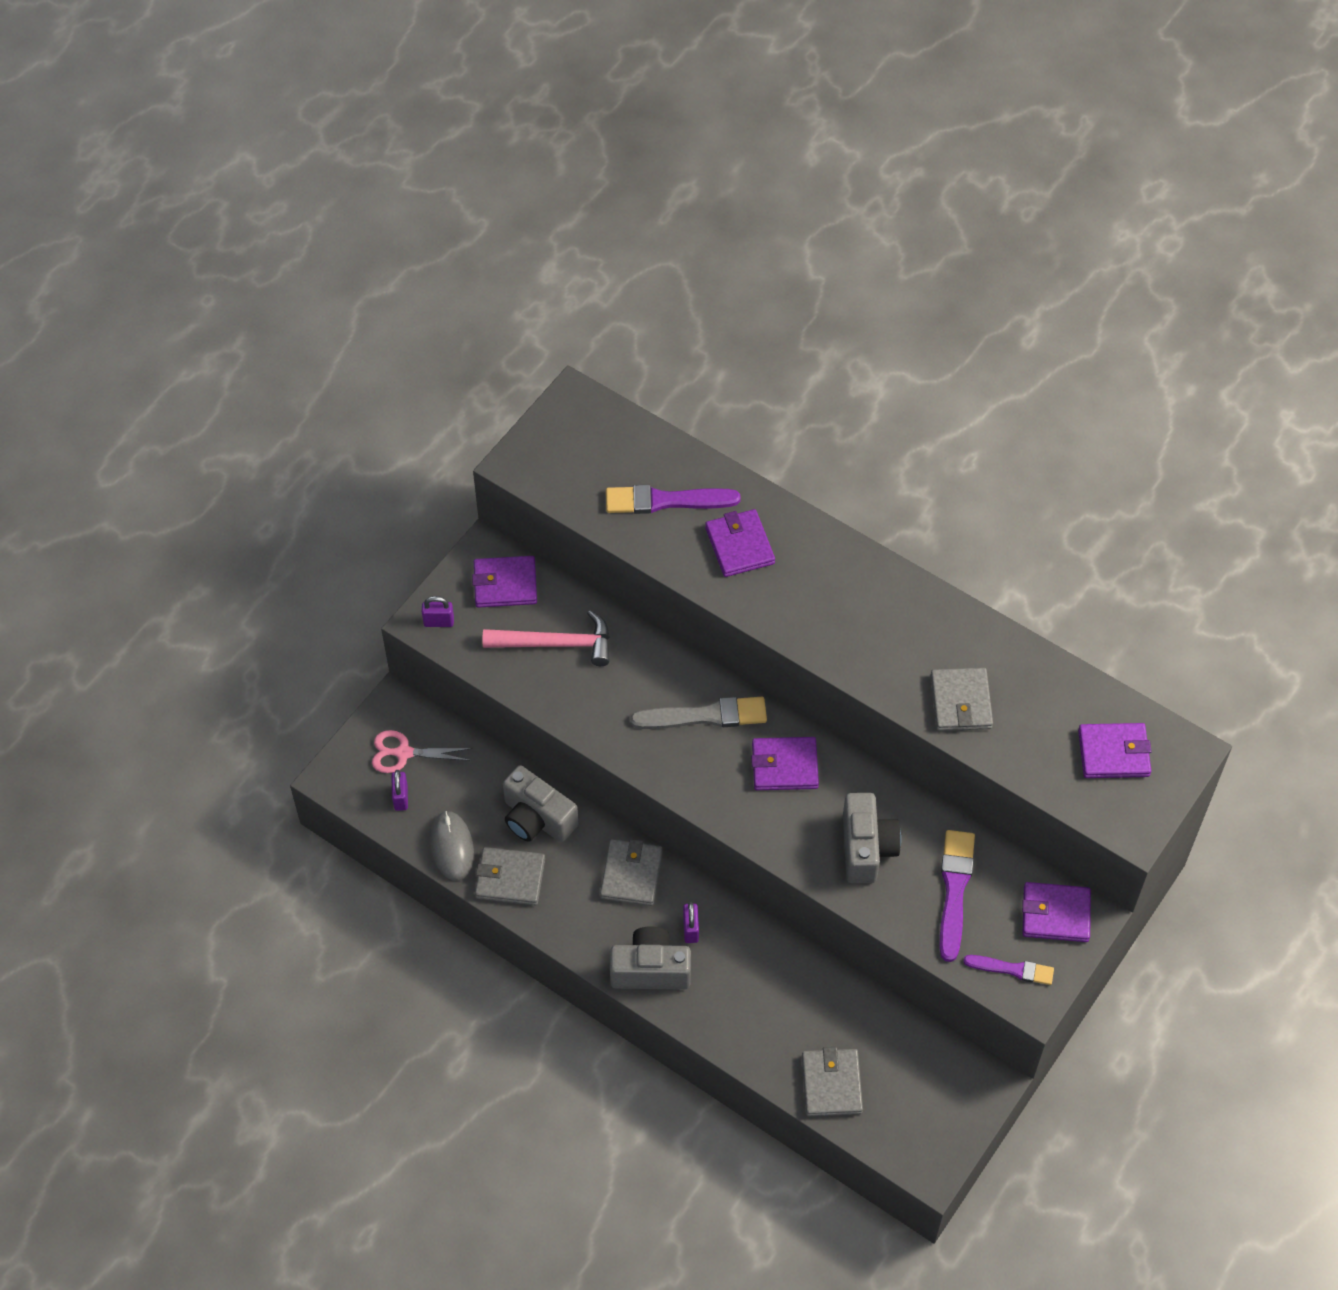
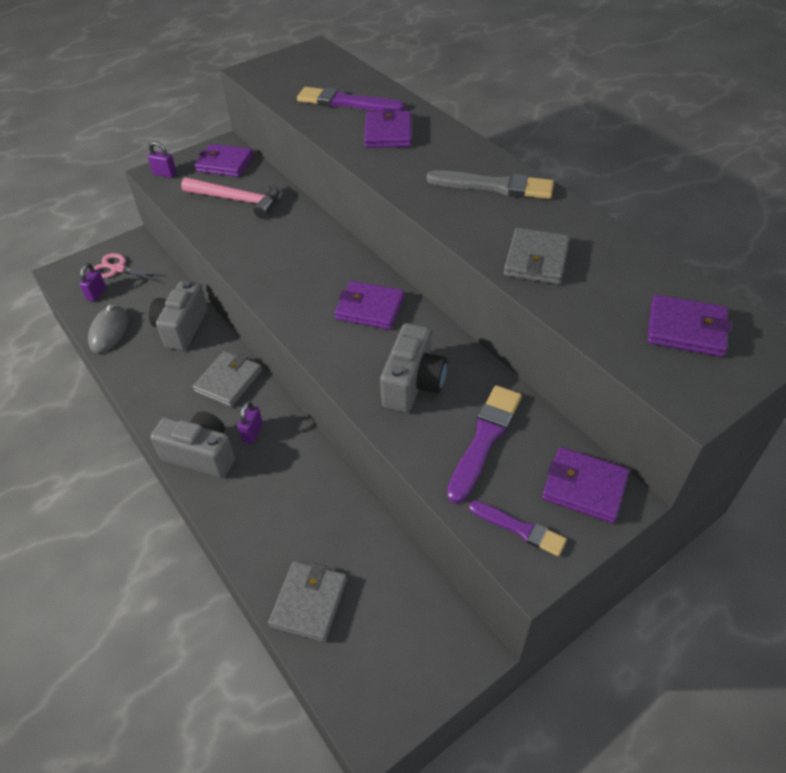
camera: 20 degrees right, 10 degrees down
grey wallet [475,847,545,905] -> none
grey camera [503,765,578,842] -> grey camera turned 45 degrees clockwise [149,281,208,350]
grey brush [630,697,767,729] -> grey brush moved to [427,170,554,199]

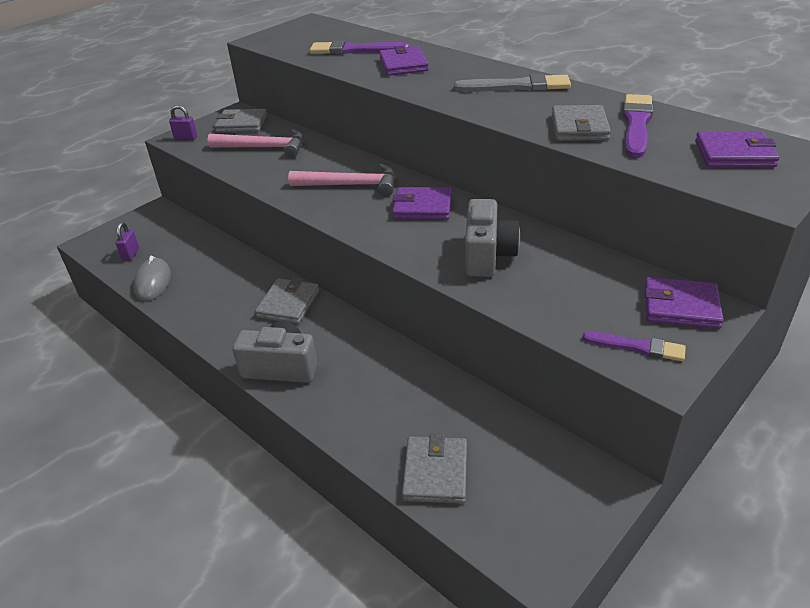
camera: 10 degrees left, 10 degrees down
pink scissors [93,253,165,282] -> none
grey camera [149,281,208,350] -> none
purple wallet [195,144,254,177] -> grey wallet [214,109,267,133]
purple padlock [237,401,263,444] -> none
purple brush [447,385,522,503] -> purple brush moved to [623,94,653,158]
none -> pink hammer [288,163,396,196]

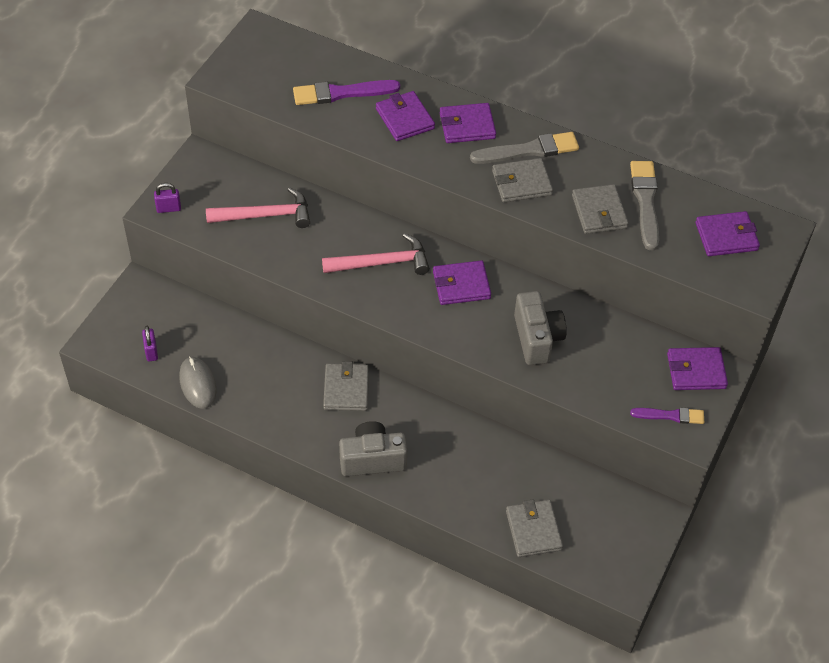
camera: 20 degrees left, 15 degrees up
grey wallet [214,109,267,133] -> grey wallet moved to [492,158,553,202]
purple brush [623,94,653,158] -> grey brush [630,161,659,251]
none -> purple wallet [440,103,496,143]

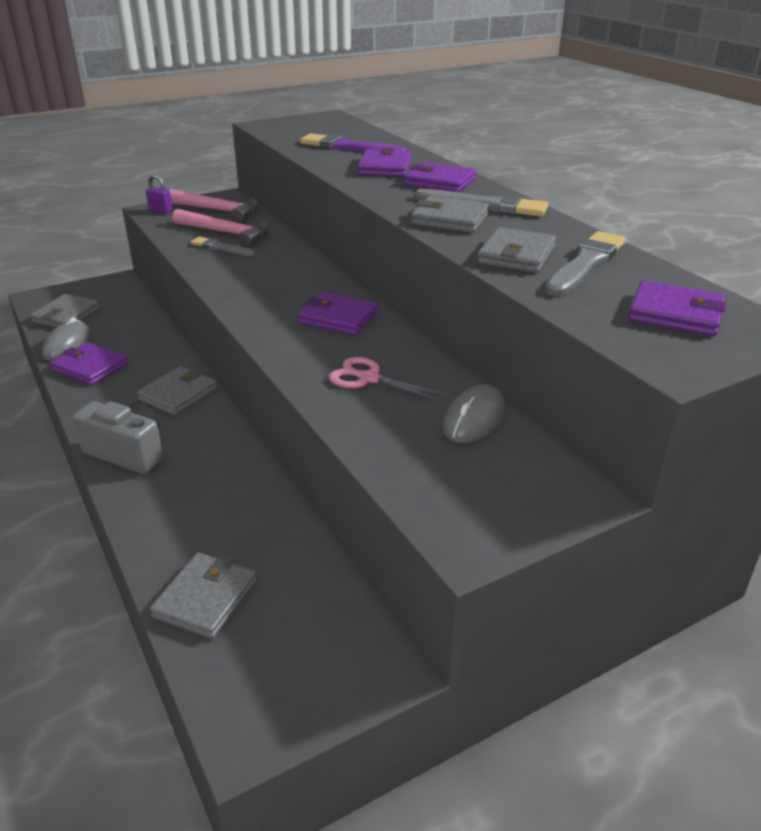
camera: 35 degrees right, 20 degrees down
purple padlock [142,326,158,362] -> grey wallet [30,294,100,327]
pink hammer [322,233,430,275] -> pink hammer moved to [170,189,259,222]
grey camera [514,291,567,365] -> pink scissors [329,357,446,401]
purple brush [630,407,704,424] -> none
purple wallet [667,347,728,390] -> purple wallet moved to [50,342,128,385]
none -> grey brush [191,237,255,256]
none -> grey mouse [443,384,505,443]

